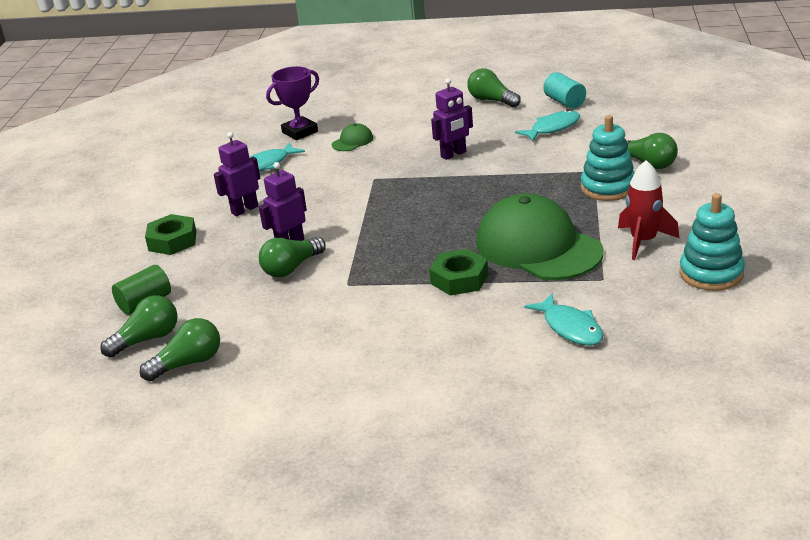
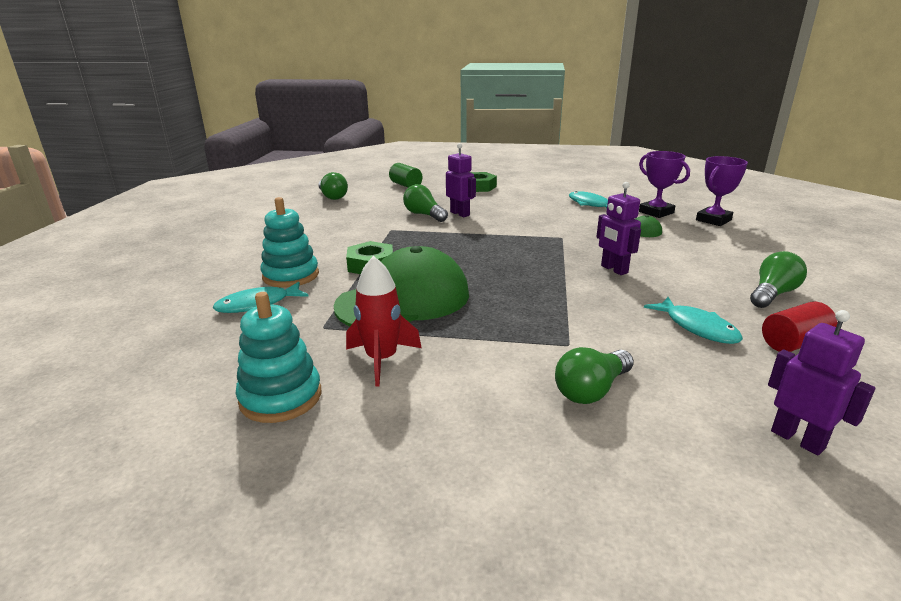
camera: 90 degrees right, 5 degrees down
green light bulb [100,295,177,357] -> none
purple robot [214,132,260,216] -> purple robot moved to [768,310,875,455]
turquoise cylinder [543,72,586,109] -> red cylinder [762,301,838,352]
turquoise stacking toy [581,115,635,201] -> turquoise stacking toy moved to [260,197,319,288]
none -> purple trophy [696,156,748,226]

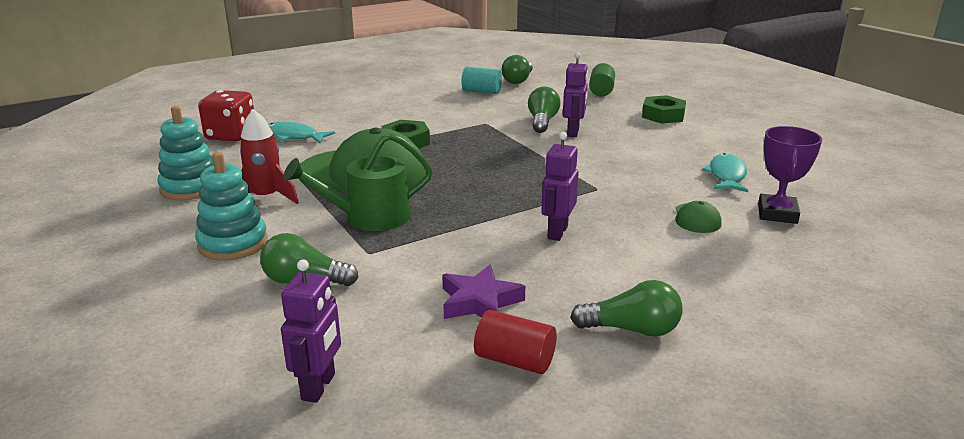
camera: 50 degrees right, 0 degrees up
turquoise stacking toy [260,197,319,288] -> turquoise stacking toy moved to [195,152,268,261]
turquoise fish [644,297,743,344] -> purple star [442,265,525,319]
purple trophy [696,156,748,226] -> none
none -> red dice [198,90,254,141]
none -> green watering can [283,133,433,231]
none -> turquoise cylinder [461,67,502,94]

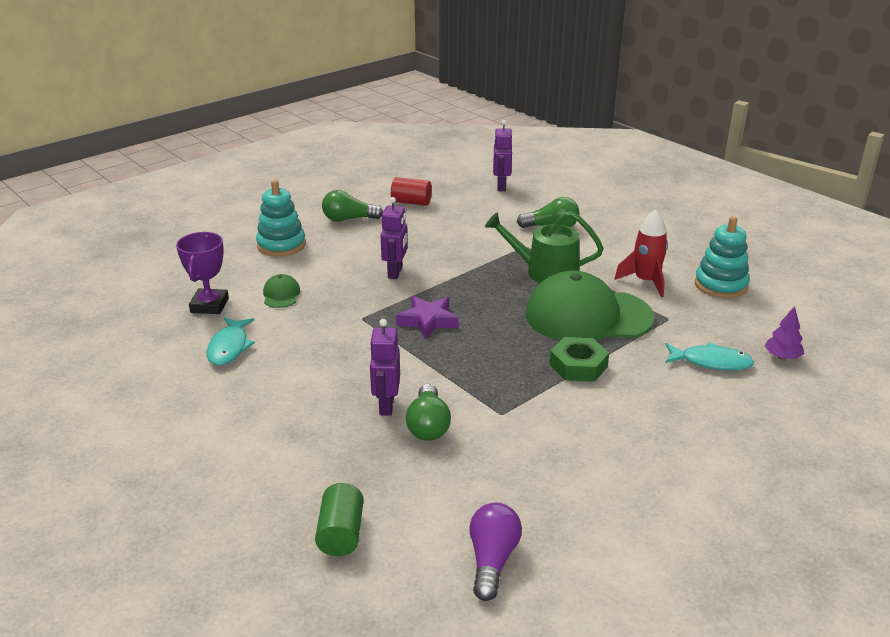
camera: 170 degrees right, 5 degrees up
turquoise stacking toy [195,152,268,261] -> turquoise stacking toy moved to [256,180,306,257]
red dice [198,90,254,141] -> purple tree [765,306,804,360]
green watering can [283,133,433,231] -> green watering can turned 135 degrees counterclockwise [485,212,604,283]
purple star [442,265,525,319] -> purple star moved to [396,296,459,339]
turquoise cylinder [461,67,502,94] -> none
green light bulb [502,55,533,84] -> purple light bulb [469,503,522,601]
green nut [642,95,686,124] -> none

